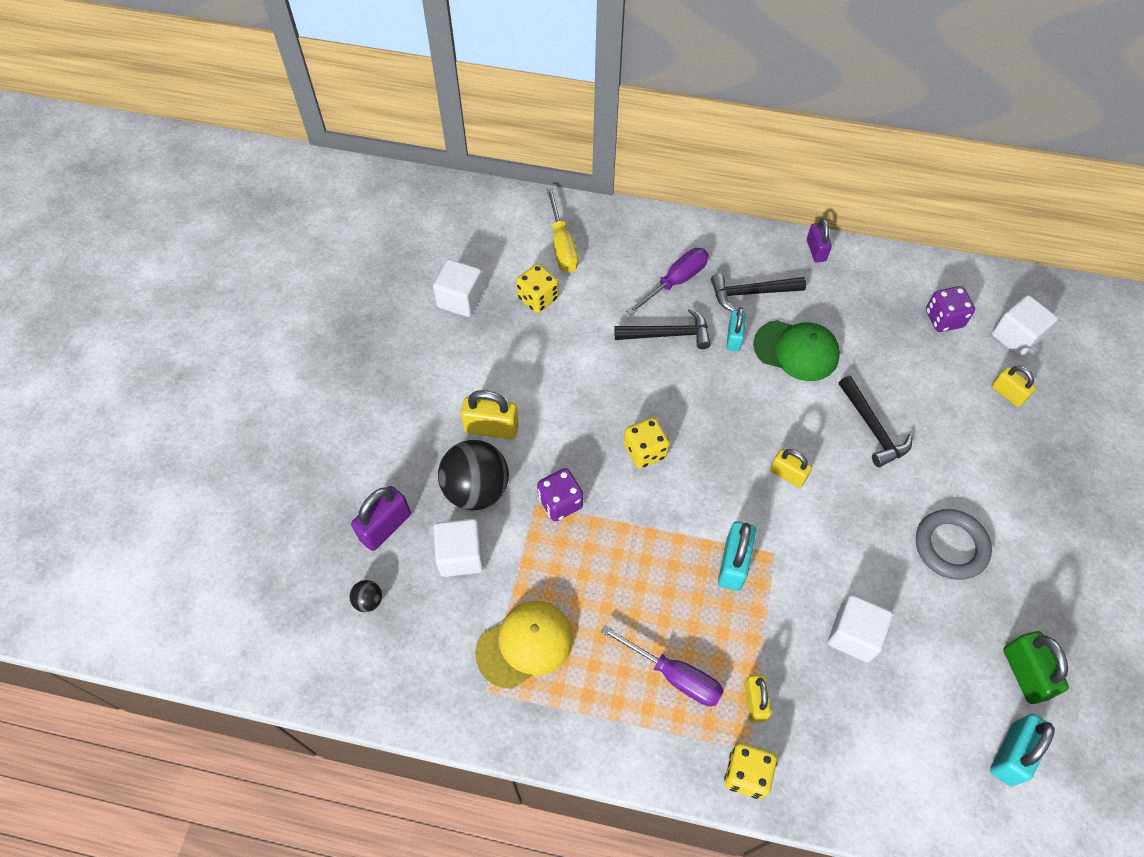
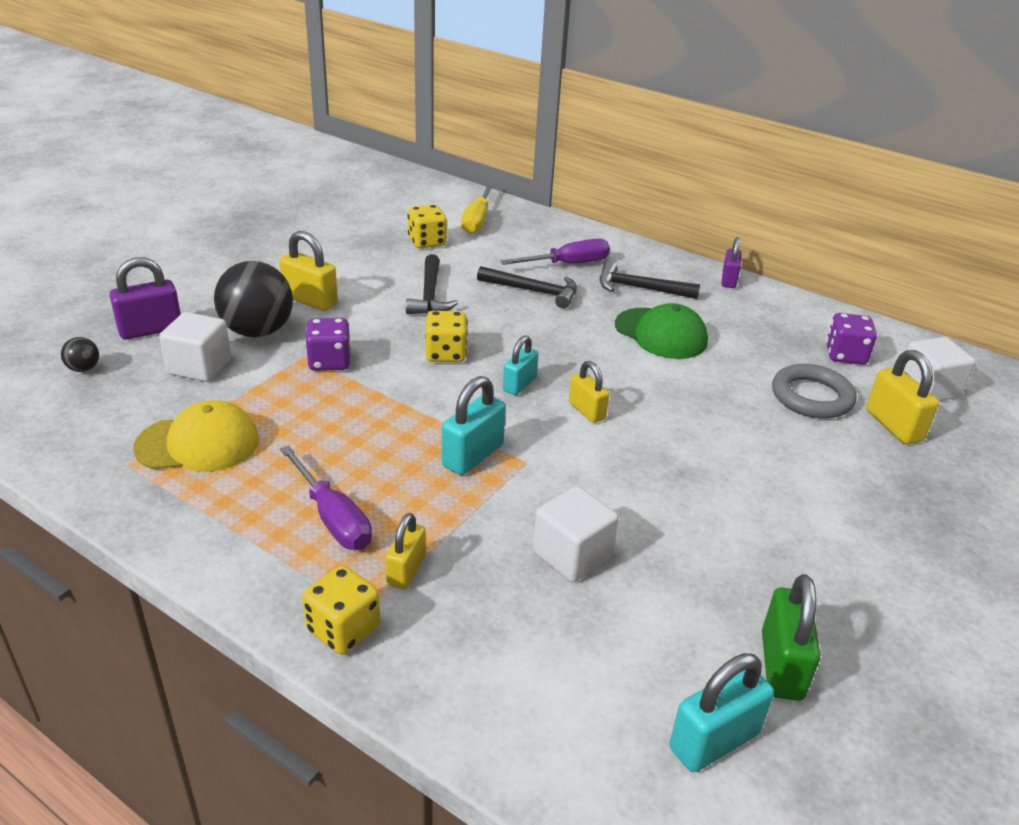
camera: 20 degrees right, 25 degrees down
white cube [433,259,484,317] -> none
turquoise padlock [726,307,746,352] -> turquoise padlock moved to [503,335,538,395]
black hammer [839,376,912,467] -> black hammer moved to [406,254,458,314]
grey ring [916,509,992,580] -> grey ring moved to [772,364,857,419]
yellow padlock [992,366,1036,407] -> yellow padlock [866,350,939,444], size x1.50

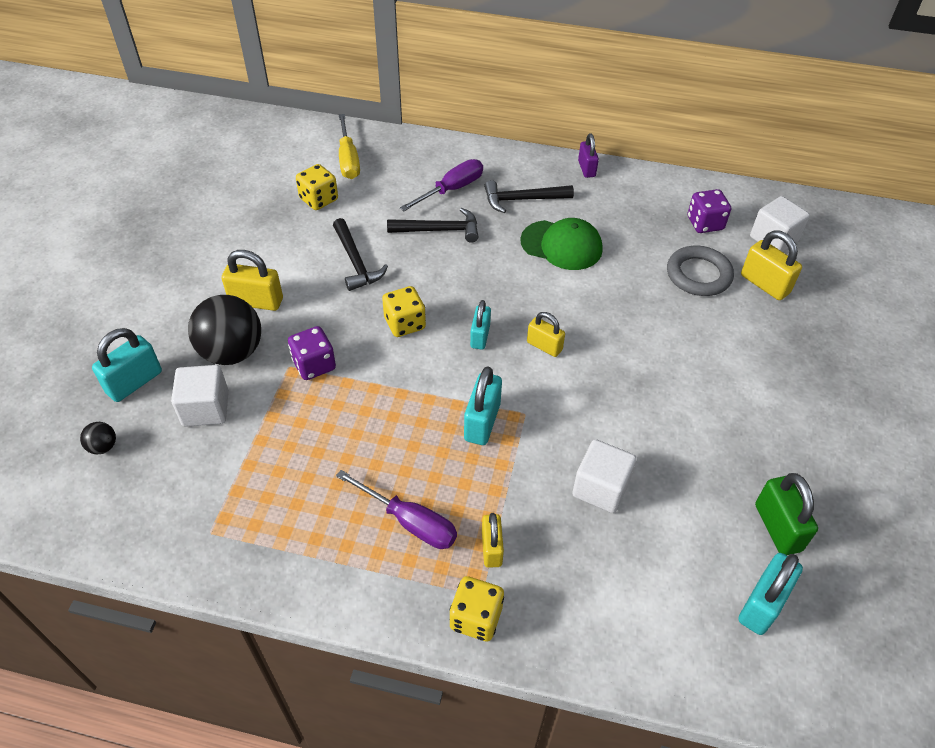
camera: 20 degrees left, 15 degrees up
purple padlock [109,257,181,339] -> turquoise padlock [92,328,162,402]
yellow cap [133,400,259,472] -> none

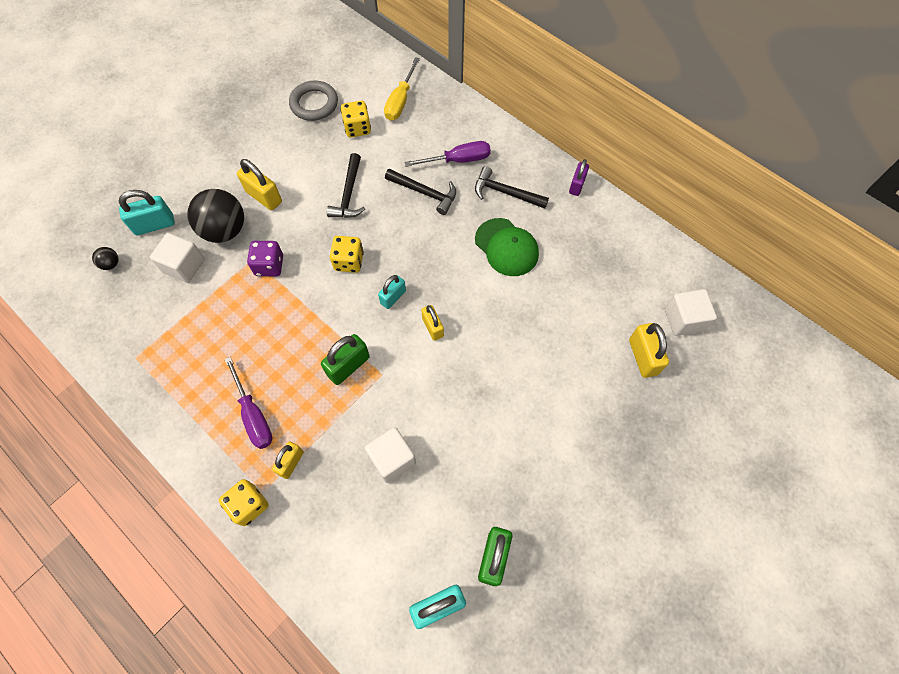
camera: 30 degrees right, 15 degrees up
turquoise padlock [464,366,502,445] -> green padlock [321,334,370,385]
grey ring [667,246,734,296] -> grey ring moved to [289,80,338,121]
purple dice [688,189,731,233] -> none

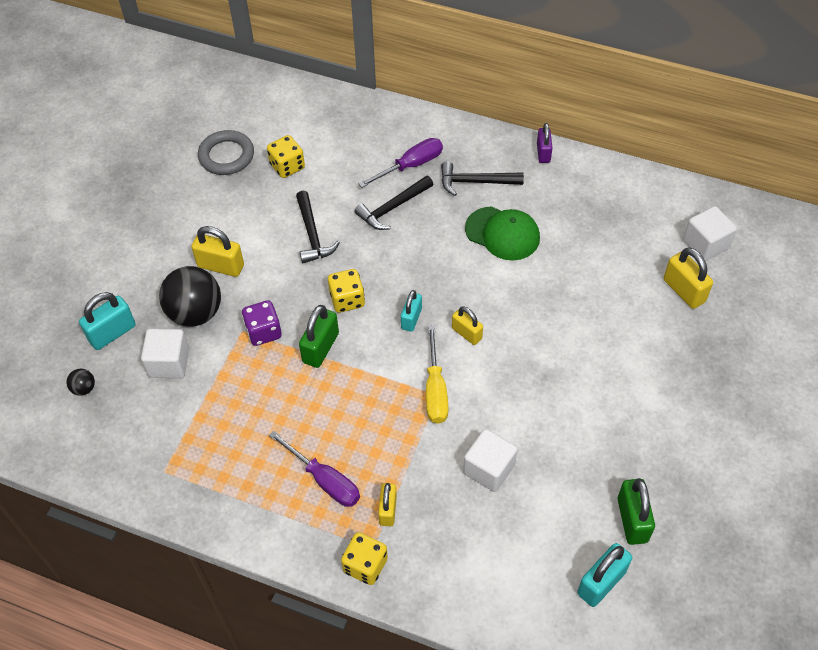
camera: 20 degrees left, 10 degrees down
green padlock [321,334,370,385] -> green padlock moved to [299,305,339,368]
yellow screwdriver [384,57,420,121] -> yellow screwdriver moved to [426,325,448,424]
black hammer [385,169,456,215] -> black hammer turned 135 degrees clockwise [354,175,433,230]

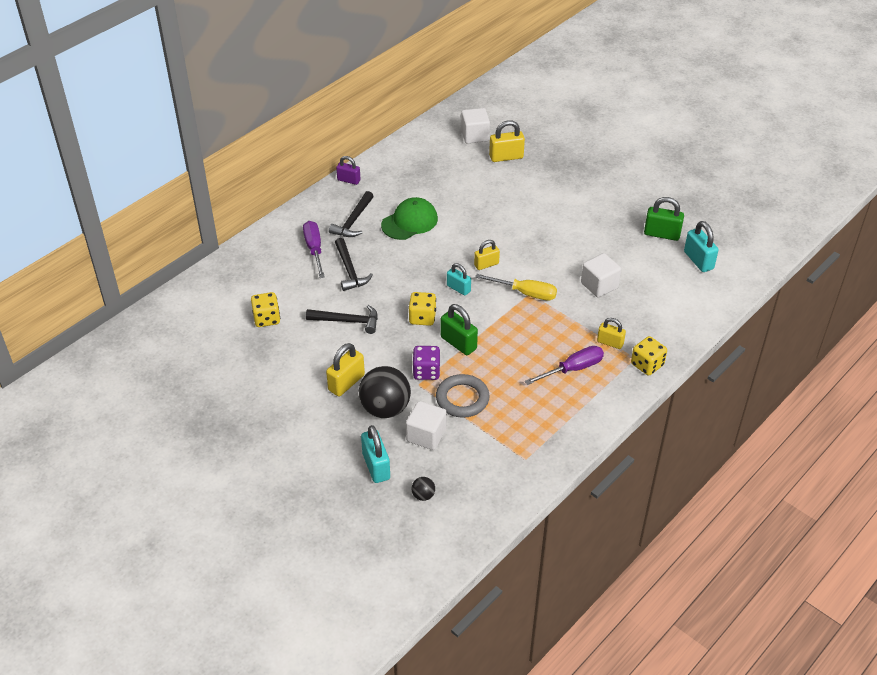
camera: 70 degrees left, 10 degrees down
grey ring [198,130,254,175] -> grey ring moved to [436,374,490,418]

